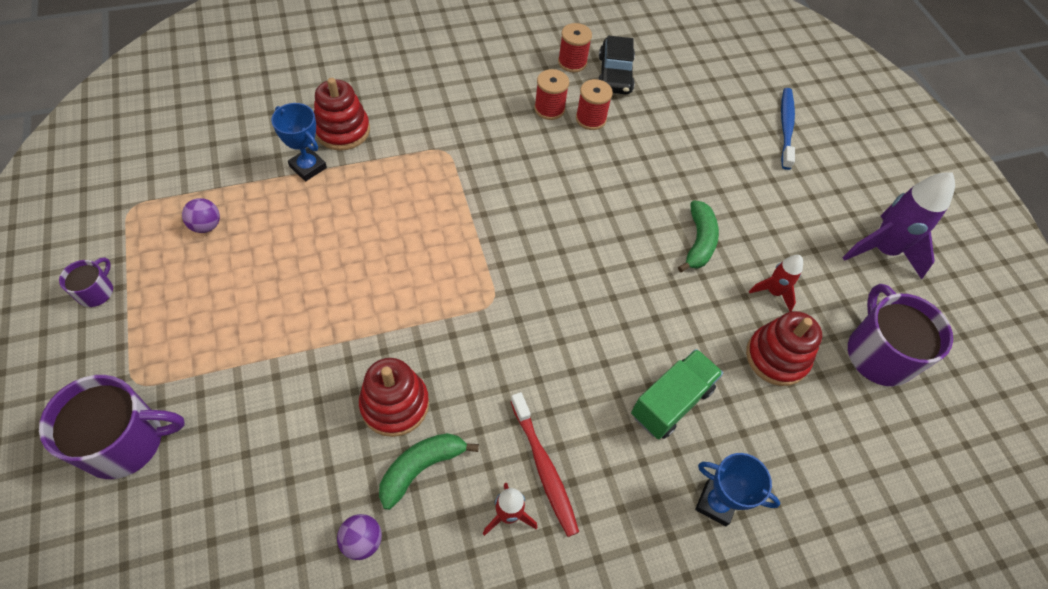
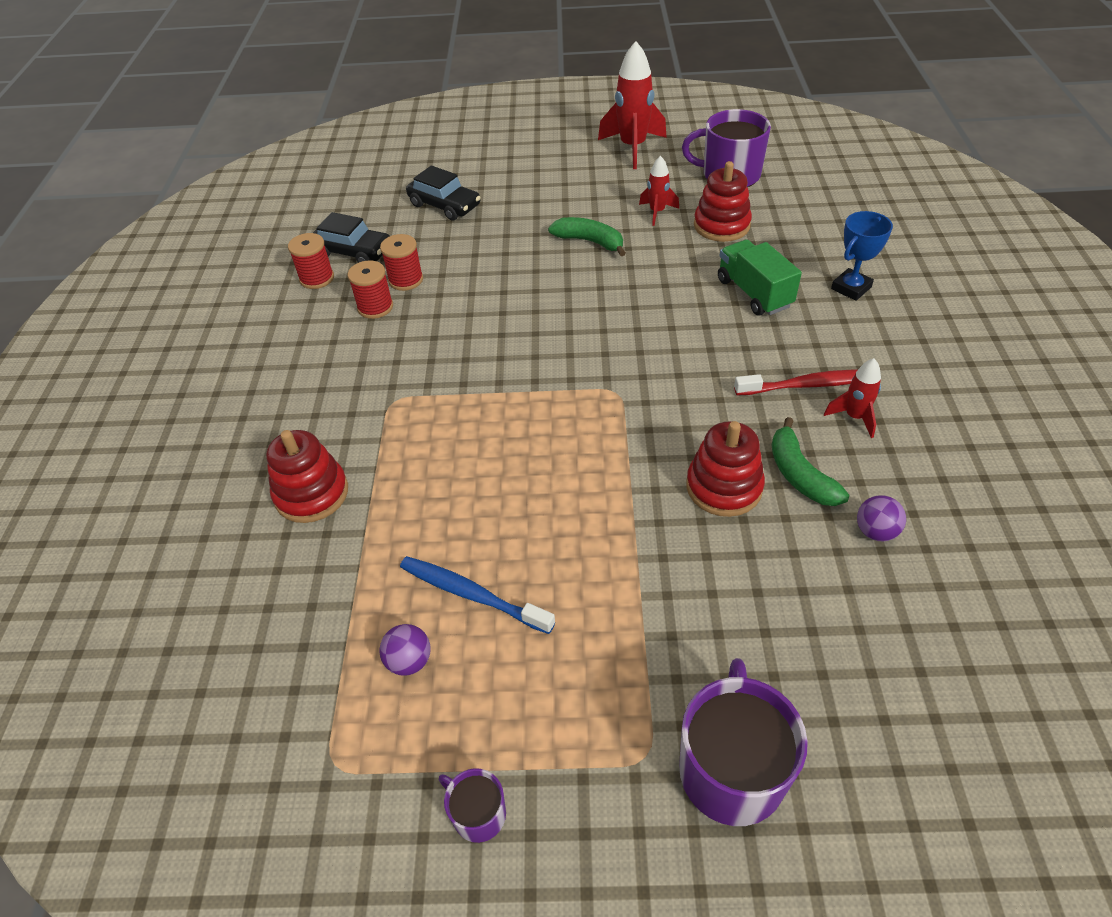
camera: 65 degrees left, 10 degrees down
blue trophy [271,103,327,181] -> none
blue toothbrush [781,88,795,170] -> blue toothbrush moved to [400,556,555,634]
purple rocket [842,172,955,280] -> red rocket [598,41,667,169]
none -> black car [406,165,481,221]

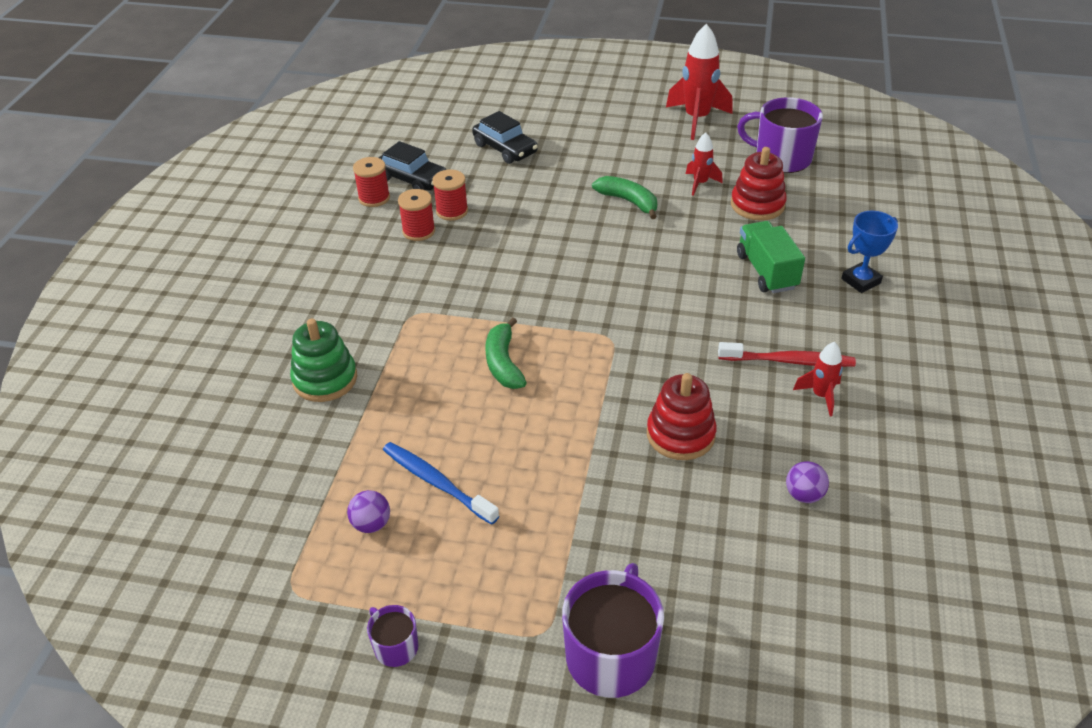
camera: 10 degrees right, 5 degrees down
red stacking toy [266,430,348,523] -> green stacking toy [290,319,357,402]
green banana [772,417,849,506] -> green banana moved to [485,317,527,389]

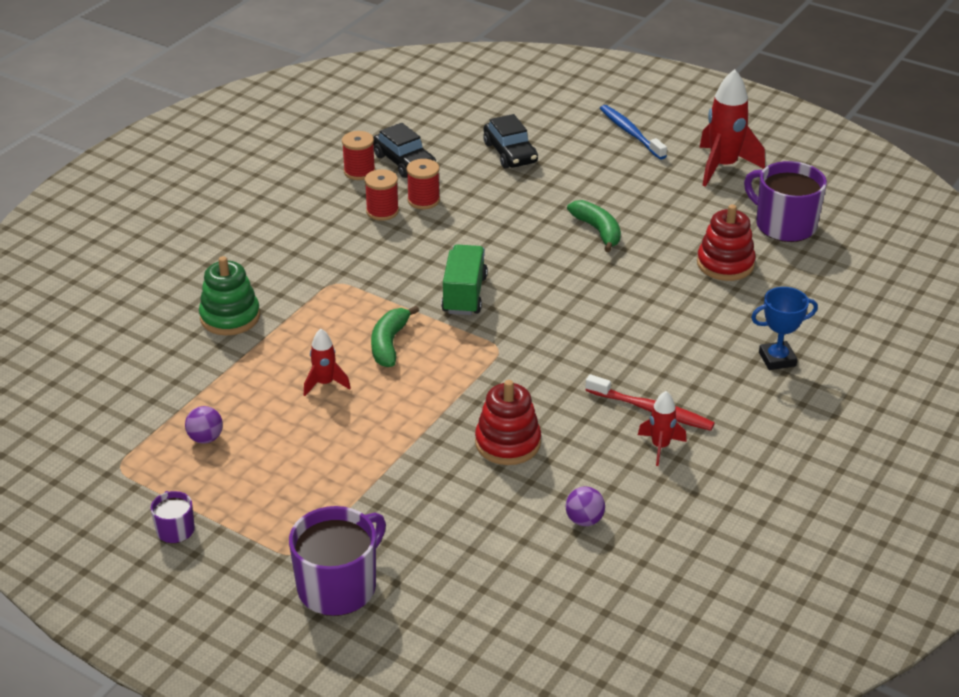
camera: 20 degrees right, 5 degrees down
blue toothbrush [383,442,499,525] -> blue toothbrush moved to [600,105,667,160]
red rocket [686,133,723,196] -> red rocket moved to [304,329,351,396]
green truck [737,221,805,293] -> green truck moved to [441,245,487,315]

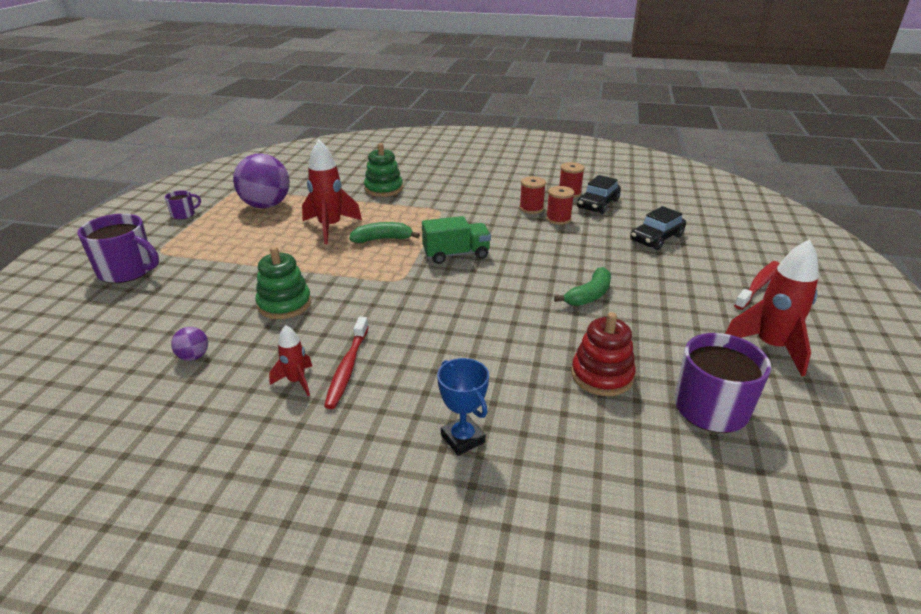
camera: 70 degrees right, 5 degrees down
purple ball [185,406,223,444] -> purple ball [233,154,290,209], size x2.30
red rocket [304,329,351,396] -> red rocket [302,140,362,244], size x1.86
red stacking toy [475,380,541,465] -> green stacking toy [256,247,311,319]
blue toothbrush [600,105,667,160] -> red toothbrush [734,261,780,310]

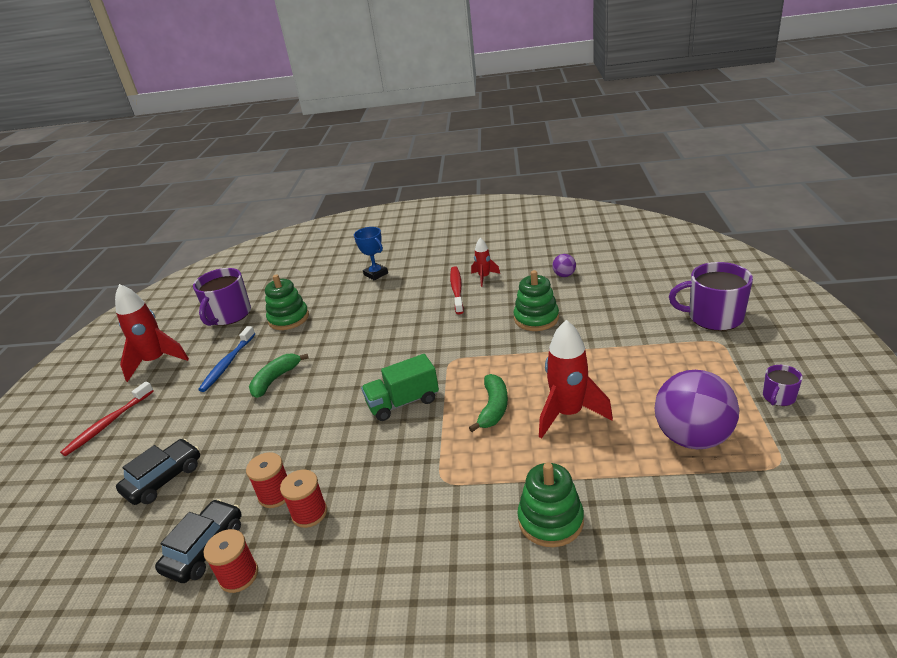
camera: 175 degrees right, 0 degrees up
green banana [349,222,420,243] -> green banana turned 60 degrees counterclockwise [469,374,508,432]
red stacking toy [571,312,636,396] -> green stacking toy [265,274,309,330]
none -> blue toothbrush [198,326,255,392]

